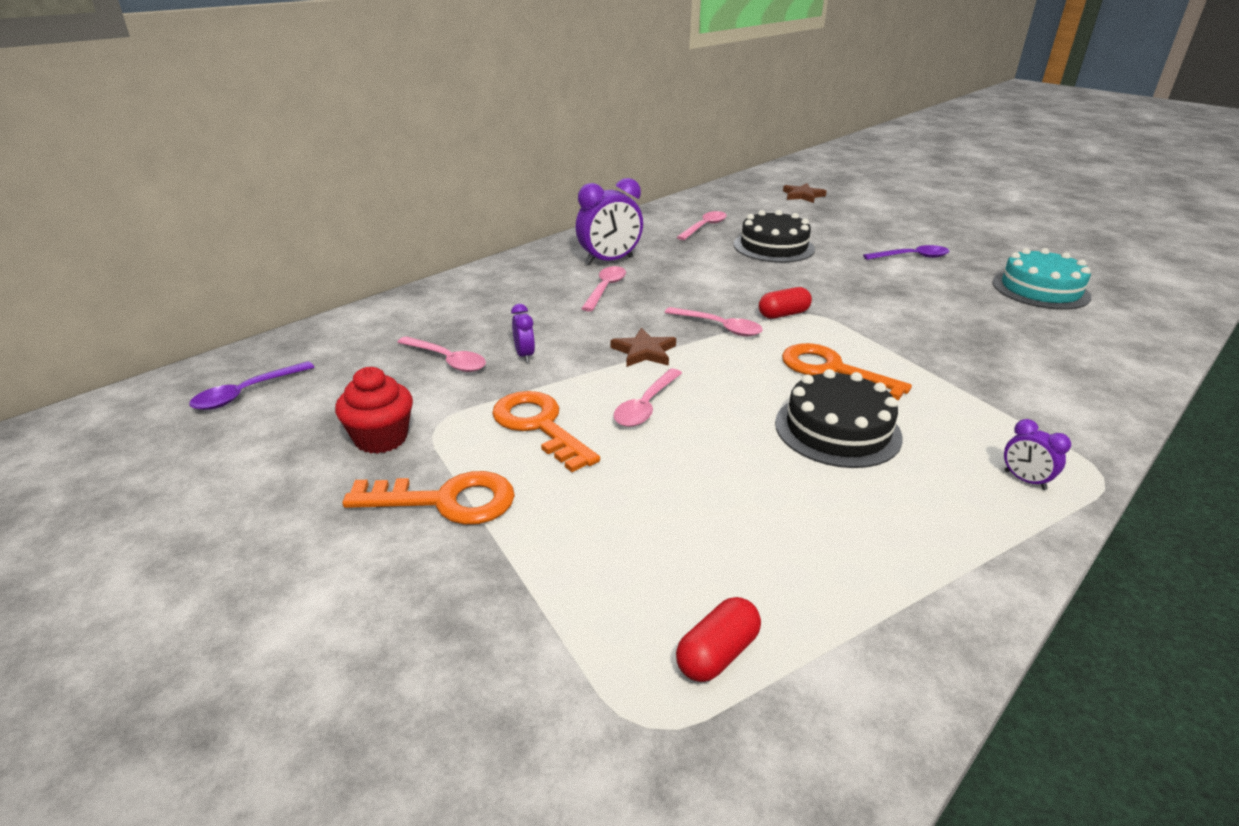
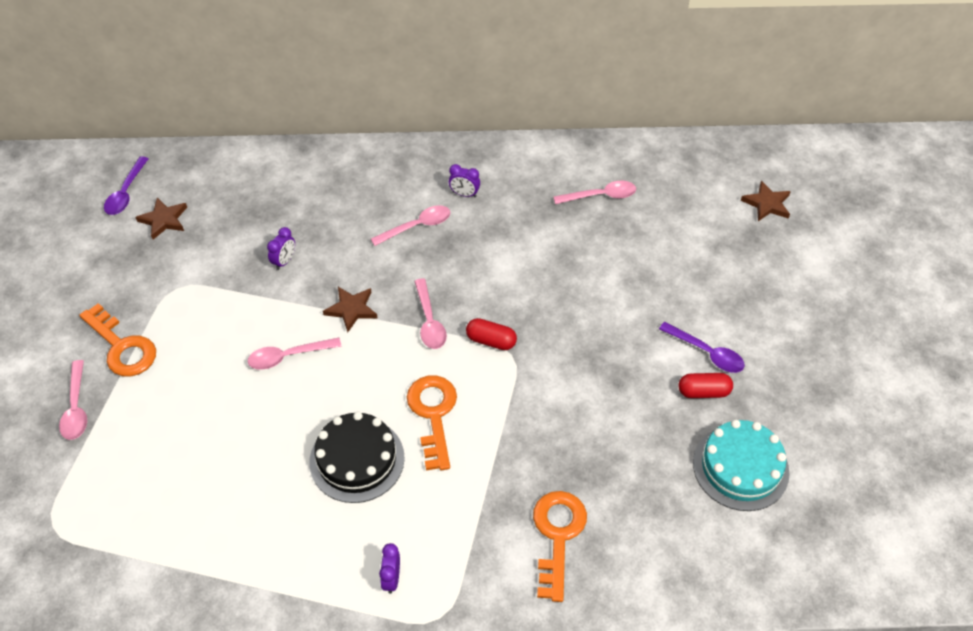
camera: 45 degrees right, 20 degrees up
purple spoon [189,361,314,410] -> purple spoon turned 75 degrees counterclockwise [104,157,148,215]
red cupcake [335,367,413,454] -> none
pink spoon [397,336,486,372] -> pink spoon moved to [59,360,87,440]
orange key [492,391,600,472] -> orange key moved to [533,491,587,602]
purple clock [576,178,643,265] -> purple clock [449,164,480,197], size x0.50
red capsule [676,597,761,682] -> red capsule moved to [678,373,733,398]
black cake [734,210,815,263] -> none
none -> brown star [135,198,187,240]

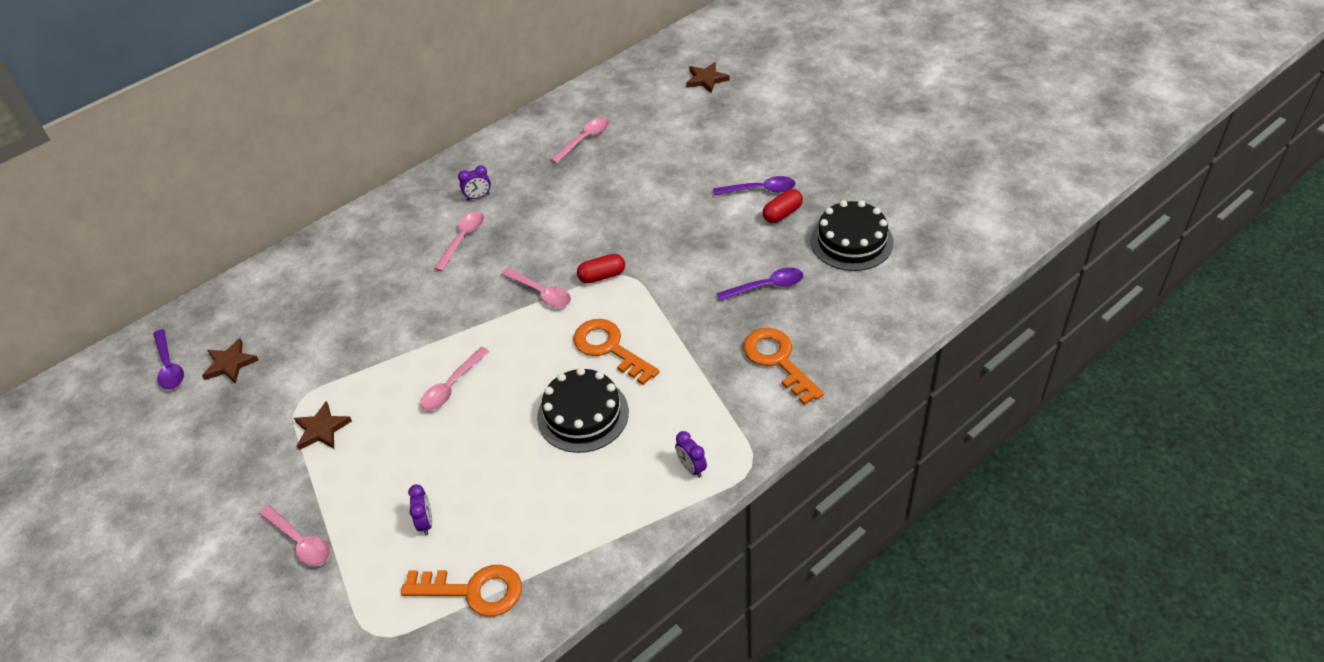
camera: 35 degrees left, 5 degrees down
orange key [79,303,156,377] -> orange key moved to [401,565,522,617]
purple clock [267,227,295,270] -> purple clock moved to [408,484,432,535]
brown star [323,287,377,333] -> brown star moved to [294,401,352,450]
turquoise cake [693,420,789,511] -> black cake [811,200,894,271]
none -> purple spoon [717,267,803,301]

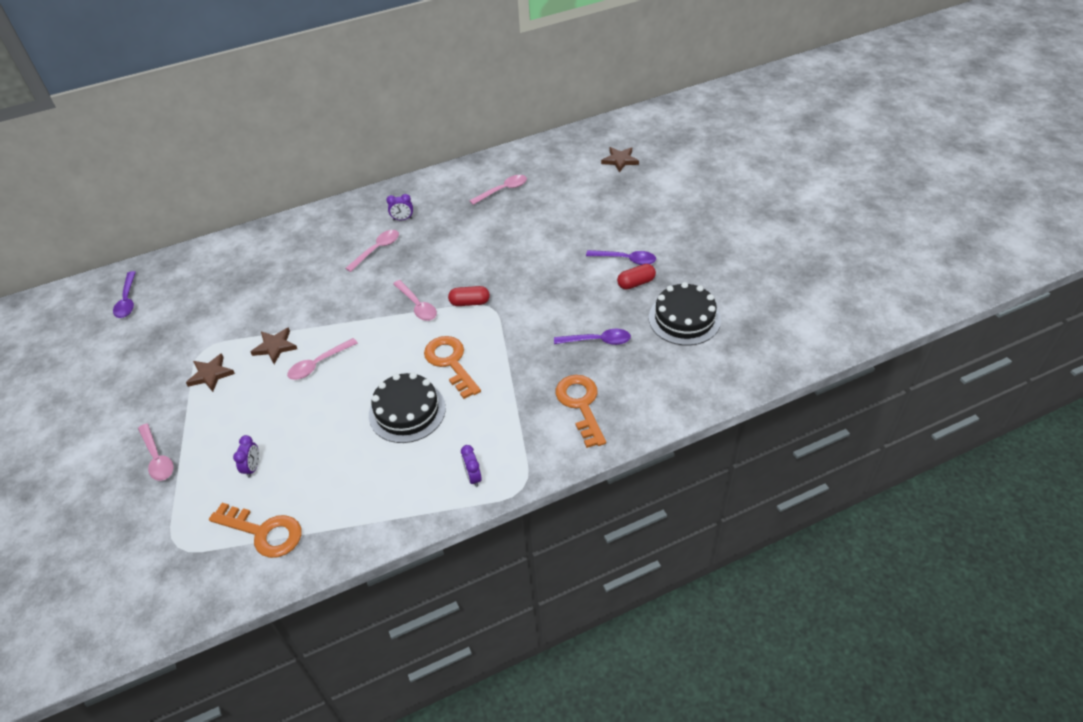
camera: 15 degrees right, 0 degrees up
brown star [202,338,259,384] -> brown star moved to [251,327,297,364]

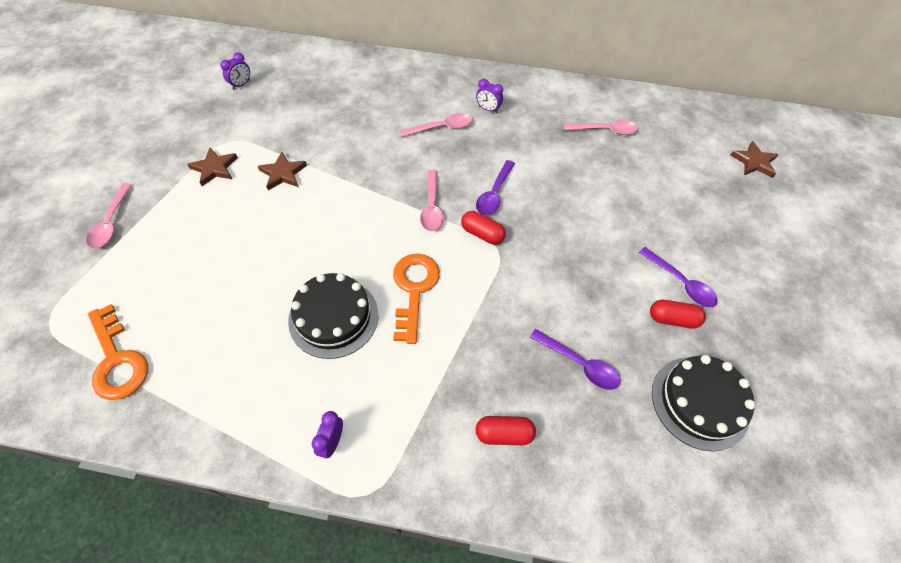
camera: 30 degrees right, 10 degrees up
purple spoon [113,271,136,318] -> purple spoon moved to [476,160,515,215]
purple clock [233,435,259,478] -> purple clock moved to [220,52,250,90]
pink spoon [287,338,358,380] -> none
orange key [556,375,606,448] -> red capsule [475,416,536,445]

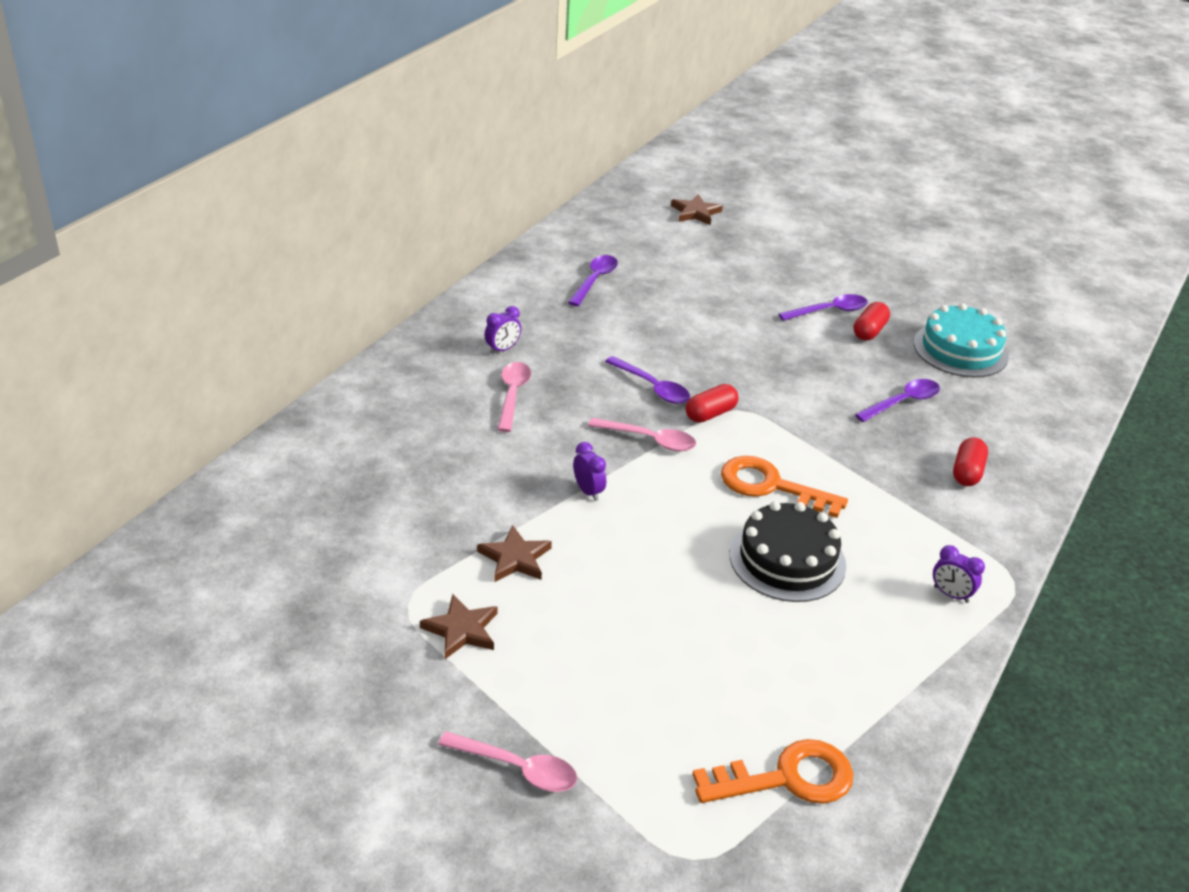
camera: 70 degrees left, 20 degrees down
purple clock [220,52,250,90] -> purple clock moved to [573,442,606,501]
pink spoon [564,120,638,135] -> purple spoon [568,255,618,306]
black cake [652,355,756,451] -> turquoise cake [913,303,1009,377]

